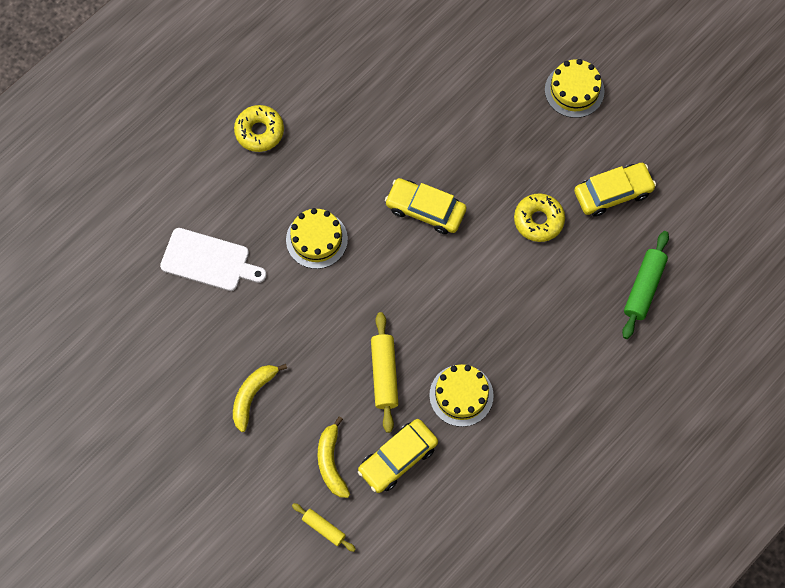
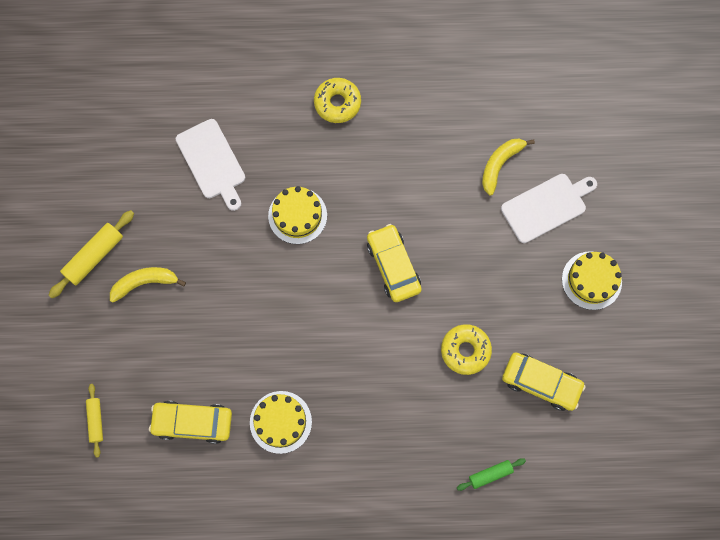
camera: 45 degrees right, 5 degrees up
yellow banana [318,417,350,498] -> yellow banana moved to [482,139,535,196]
yellow rolling pin [371,312,398,433] -> yellow rolling pin moved to [49,210,134,298]
green rolling pin [622,231,669,339] -> green rolling pin [457,458,526,491], size x0.61
none -> white cutting board [501,174,597,243]

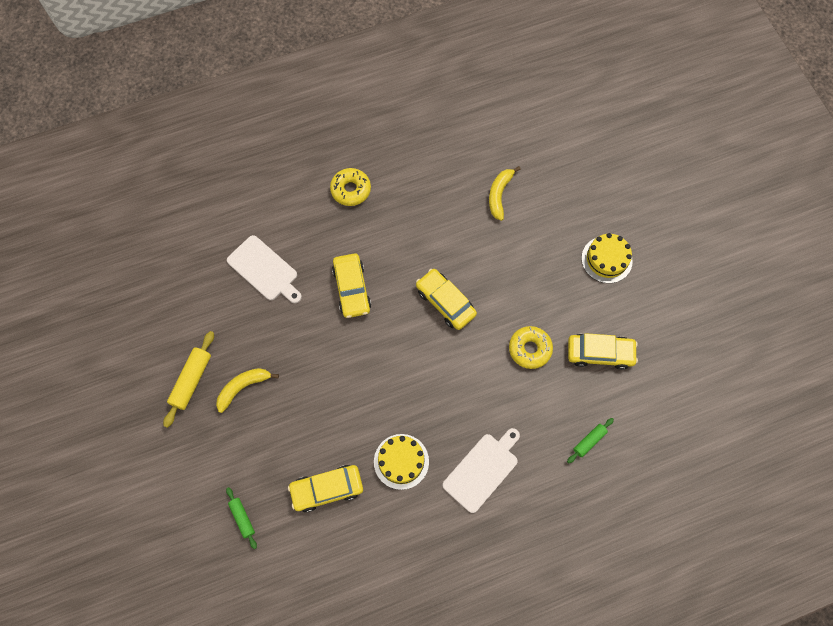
camera: 20 degrees left, 5 degrees down
yellow rolling pin [86,384,103,458] -> green rolling pin [226,487,257,549]
yellow cake [268,186,327,244] -> yellow car [332,253,371,318]
white cutting board [501,174,597,243] -> white cutting board moved to [443,428,520,513]

